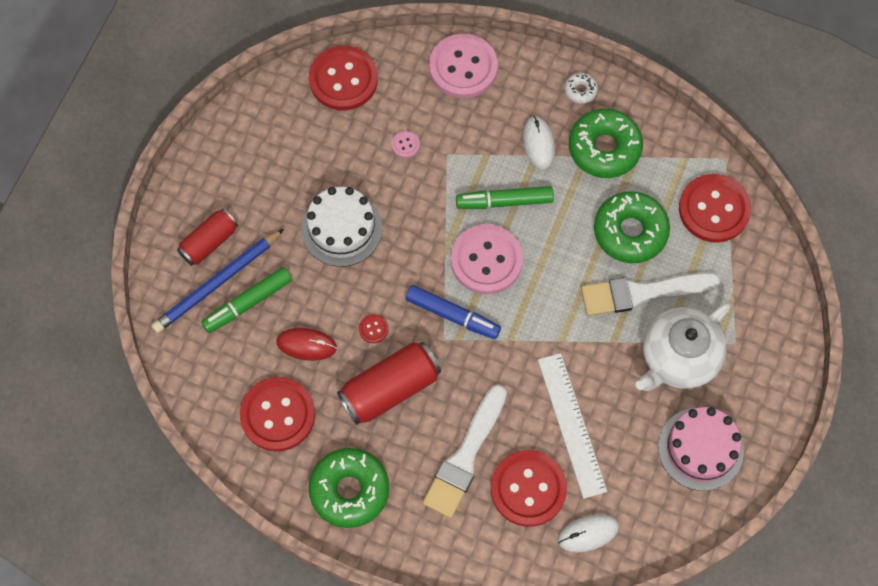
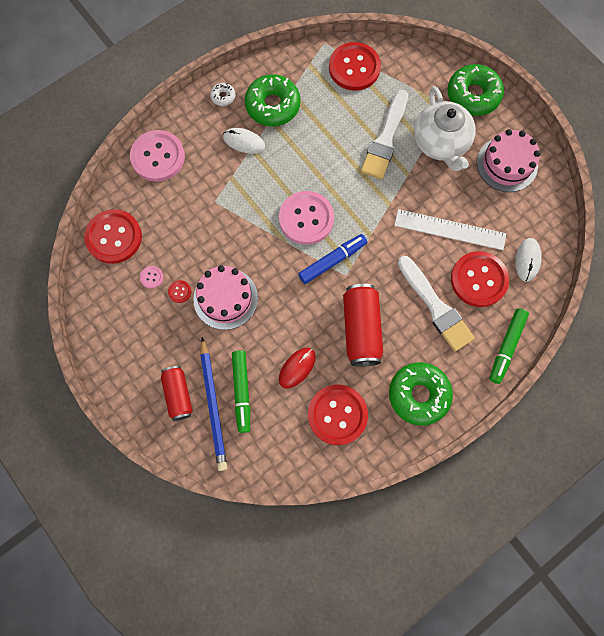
camera: 60 degrees left, 5 degrees up
white cake [302,187,382,267] -> pink cake [193,265,258,330]
red button [359,314,389,343] -> red button moved to [168,280,192,303]
pink button [392,131,420,158] -> pink button moved to [140,266,163,289]
green marker [456,186,554,209] -> green marker moved to [489,308,529,384]
green donut [594,191,670,263] -> green donut moved to [448,64,504,116]

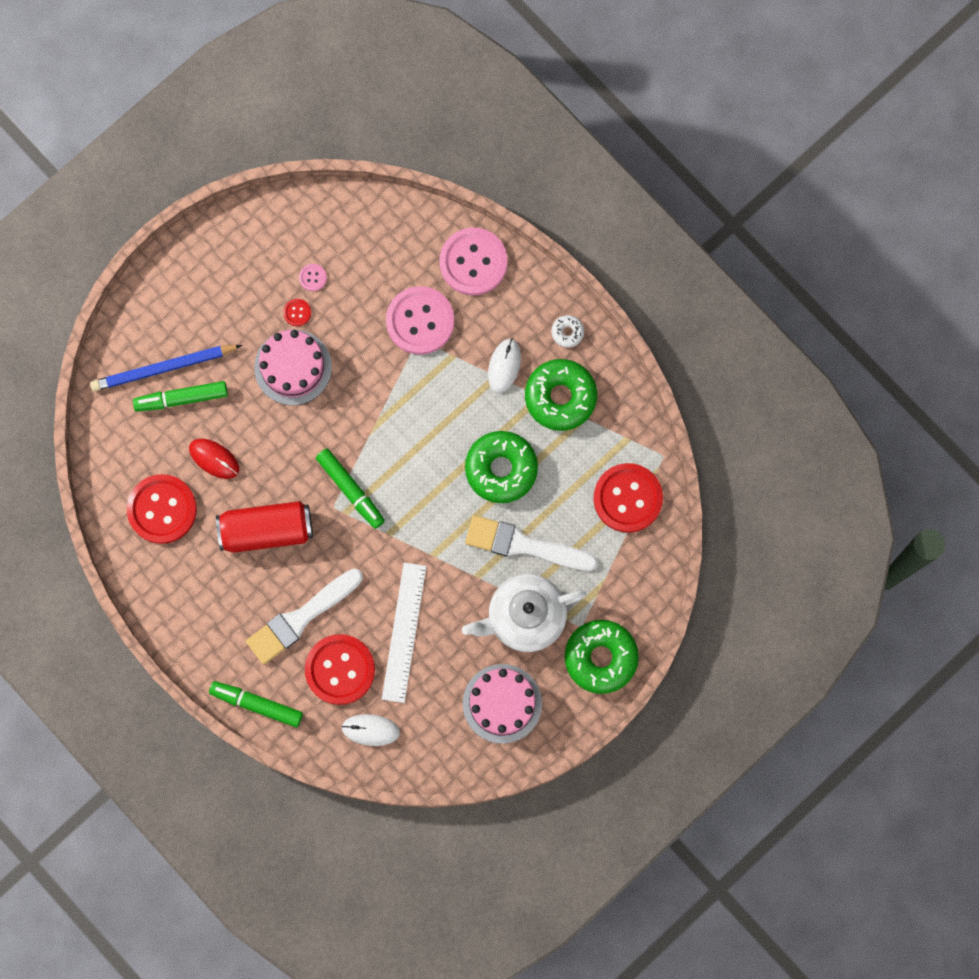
camera: 85 degrees right, 5 degrees up
red button [84,209,142,264] -> none
red can [161,366,193,421] -> none
pink button [279,191,334,245] -> pink button moved to [386,286,454,355]
blue marker [298,234,367,284] -> green marker [316,449,385,529]
green donut [389,362,453,426] -> green donut moved to [465,431,538,503]

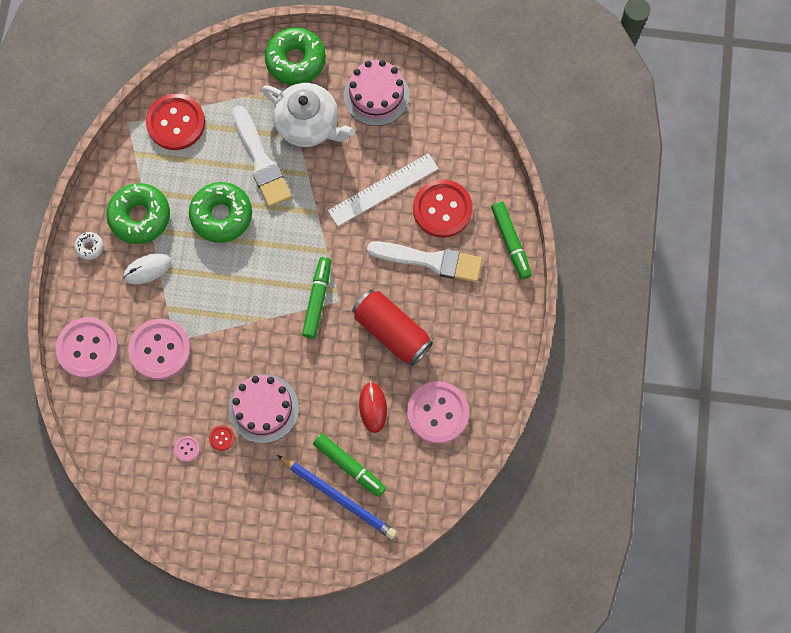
camera: 130 degrees left, 5 degrees down
red button [127,474,197,544] -> pink button [407,381,469,444]
white mouse [341,714,400,746] -> none

